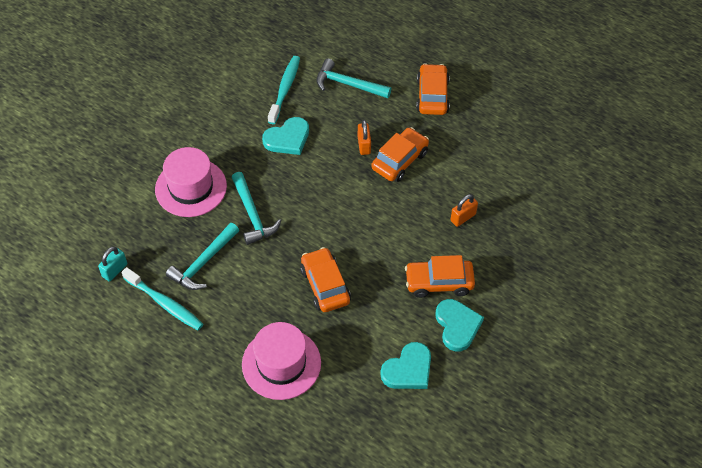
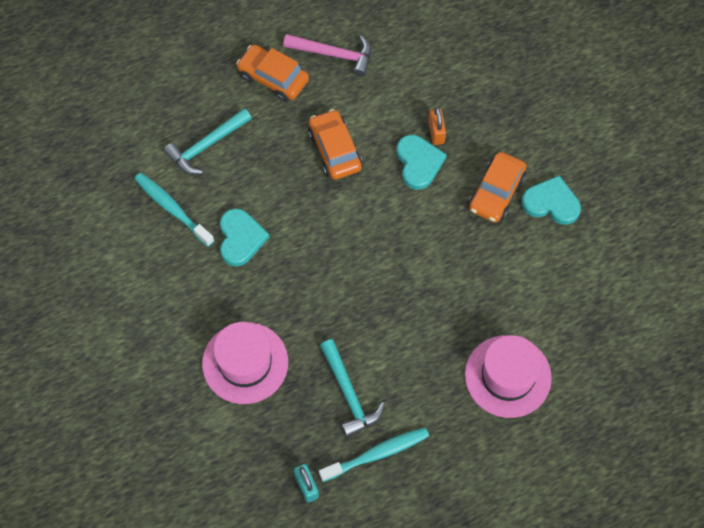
camera: 60 degrees left, 10 degrees up
turquoise hammer [231,172,281,245] -> none
orange car [300,247,351,312] -> none
orange padlock [358,120,371,155] -> none
turquoise heart [380,342,431,389] -> turquoise heart moved to [397,135,447,190]
none -> pink hammer [283,34,371,77]

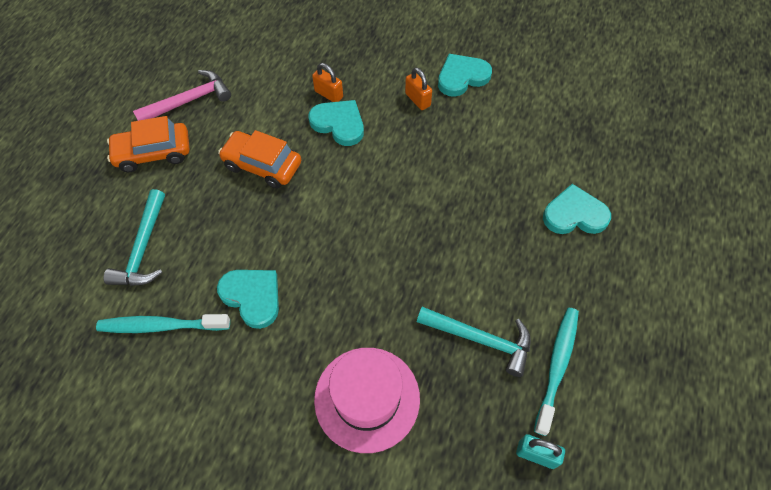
camera: 45 degrees left, 5 degrees down
pink hat [465,335,552,418] -> turquoise heart [543,184,611,234]
orange car [469,152,526,223] -> orange padlock [405,67,432,110]

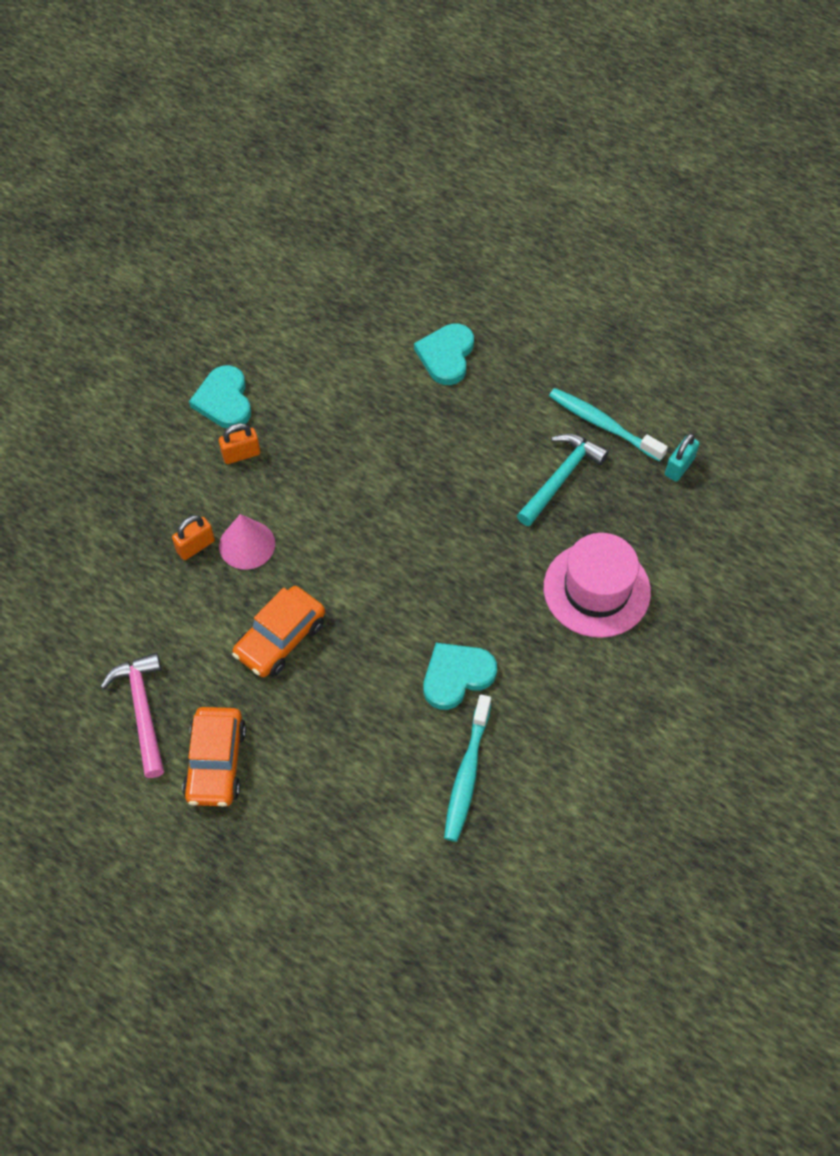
camera: 75 degrees left, 0 degrees up
turquoise hammer [104,189,165,286] -> none
turquoise heart [308,100,364,146] -> pink cone [219,514,275,570]

